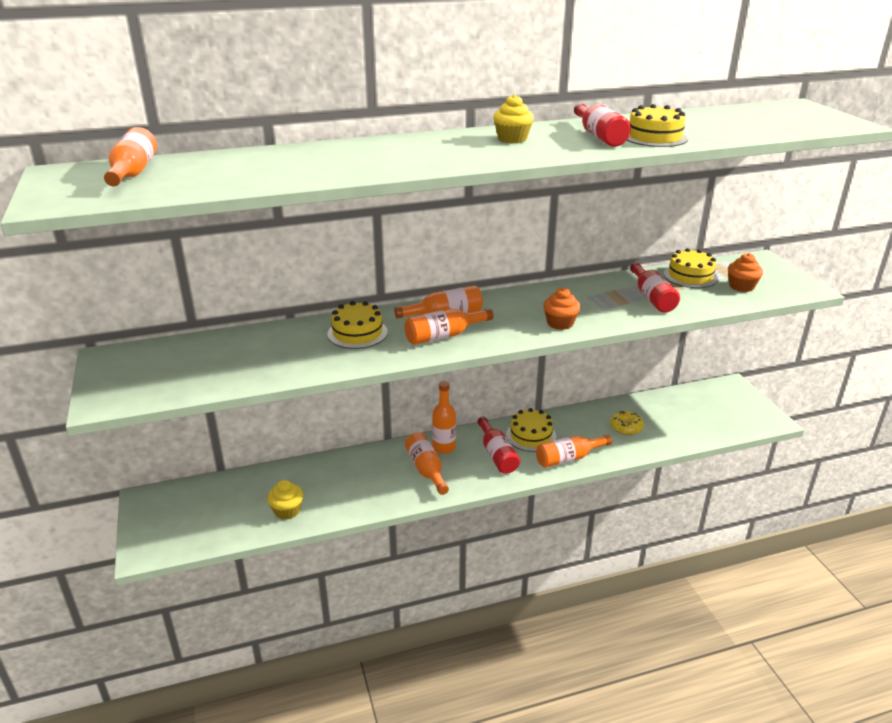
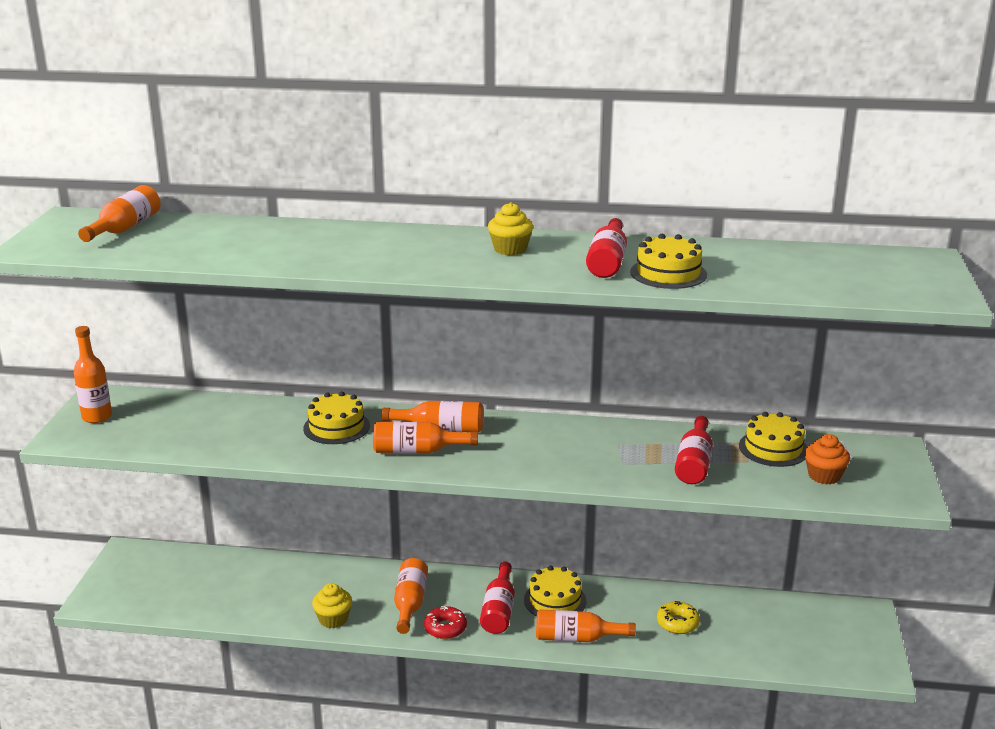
camera: 25 degrees right, 5 degrees down
yellow cupcake [267,480,303,519] -> yellow cupcake moved to [312,583,352,628]
orange bottle [432,381,456,454] -> orange bottle moved to [73,326,112,423]
orange cupcake [543,288,580,330] -> none
none -> red donut [424,606,467,639]

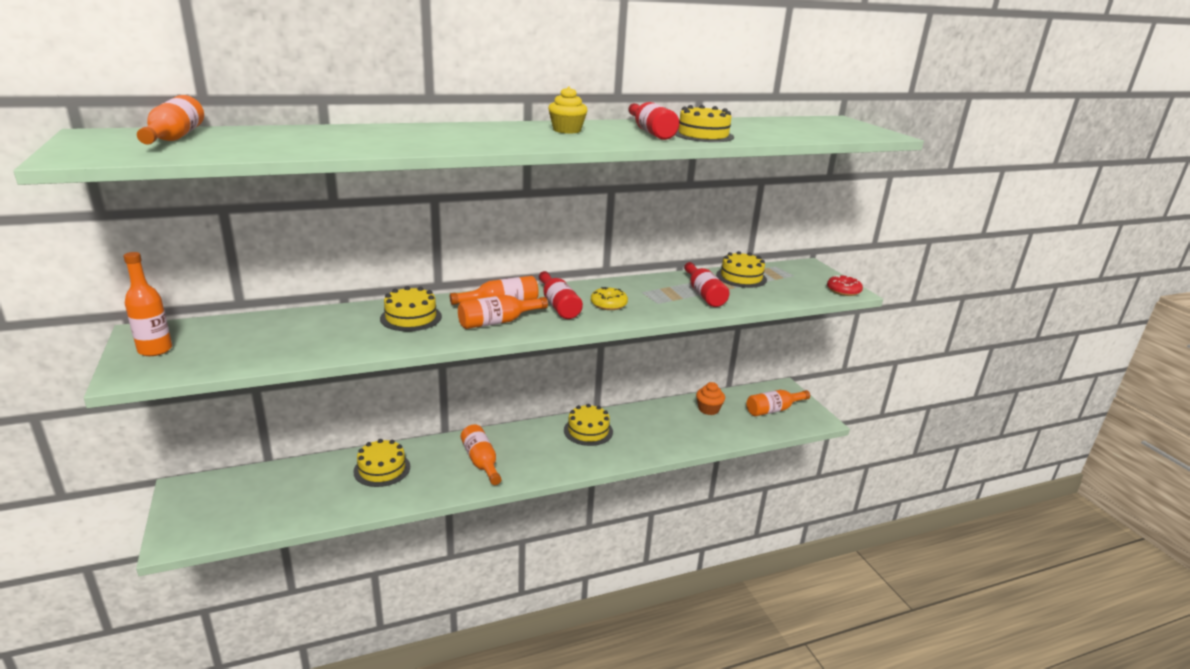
camera: 30 degrees left, 0 degrees up
yellow cupcake [312,583,352,628] -> none
red donut [424,606,467,639] -> red donut moved to [827,275,863,296]
red bottle [480,562,515,634] -> red bottle moved to [539,271,583,319]
orange bottle [536,609,636,642] -> orange bottle moved to [747,390,810,416]
yellow donut [657,601,700,634] -> yellow donut moved to [591,287,628,310]
orange cupcake [805,434,850,485] -> orange cupcake moved to [696,382,725,415]
none -> yellow cake [353,439,410,487]

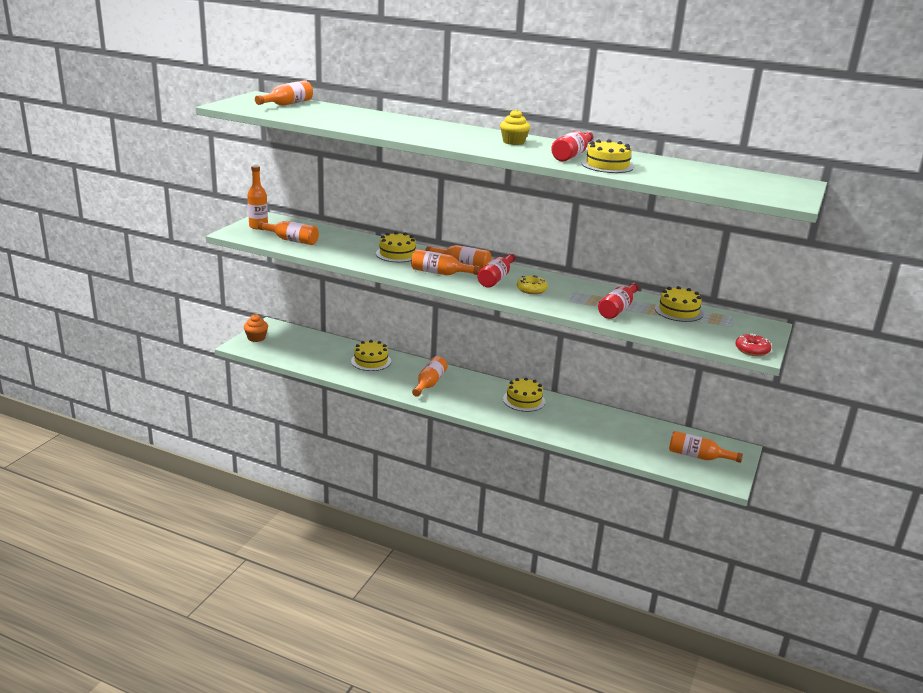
camera: 45 degrees right, 0 degrees up
orange cupcake [696,382,725,415] -> orange cupcake moved to [244,314,268,342]
none -> orange bottle [258,221,319,245]

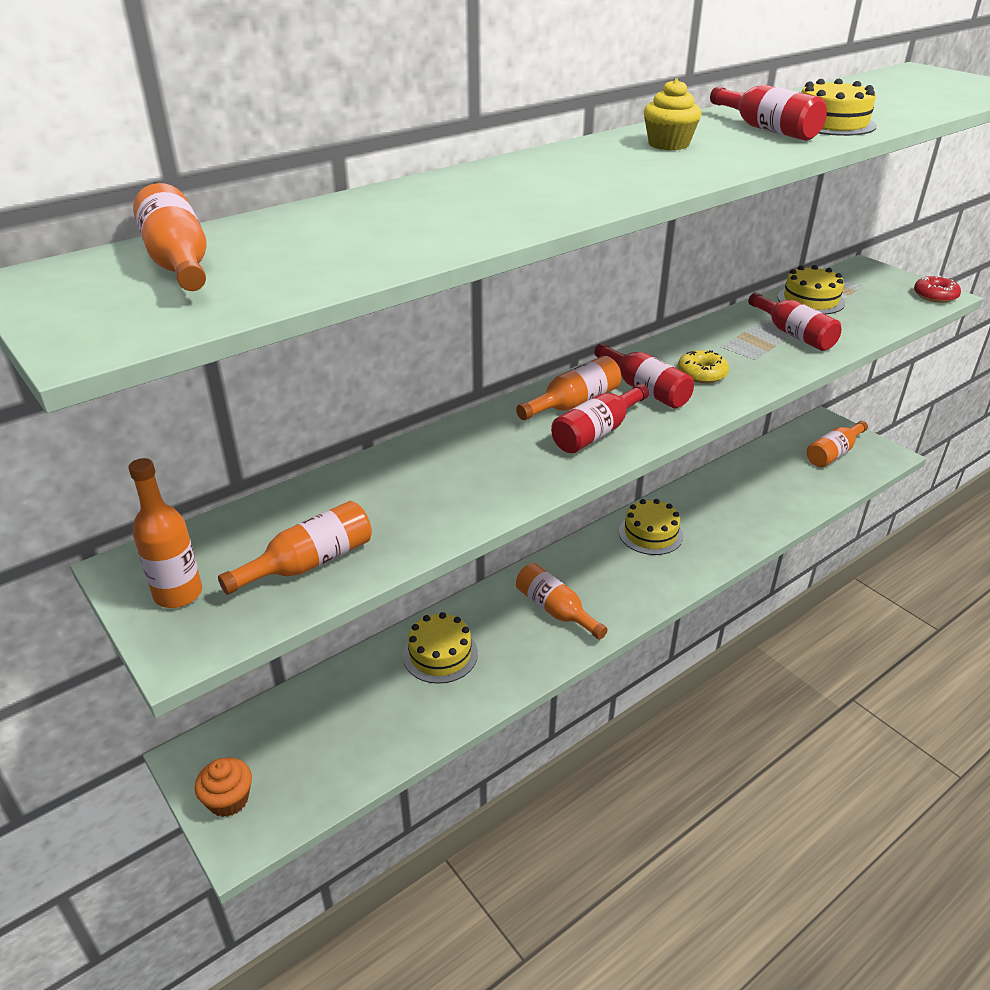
camera: 60 degrees left, 10 degrees up
yellow cake [376,232,416,262] -> none
orange bottle [411,249,480,275] -> red bottle [551,384,649,453]

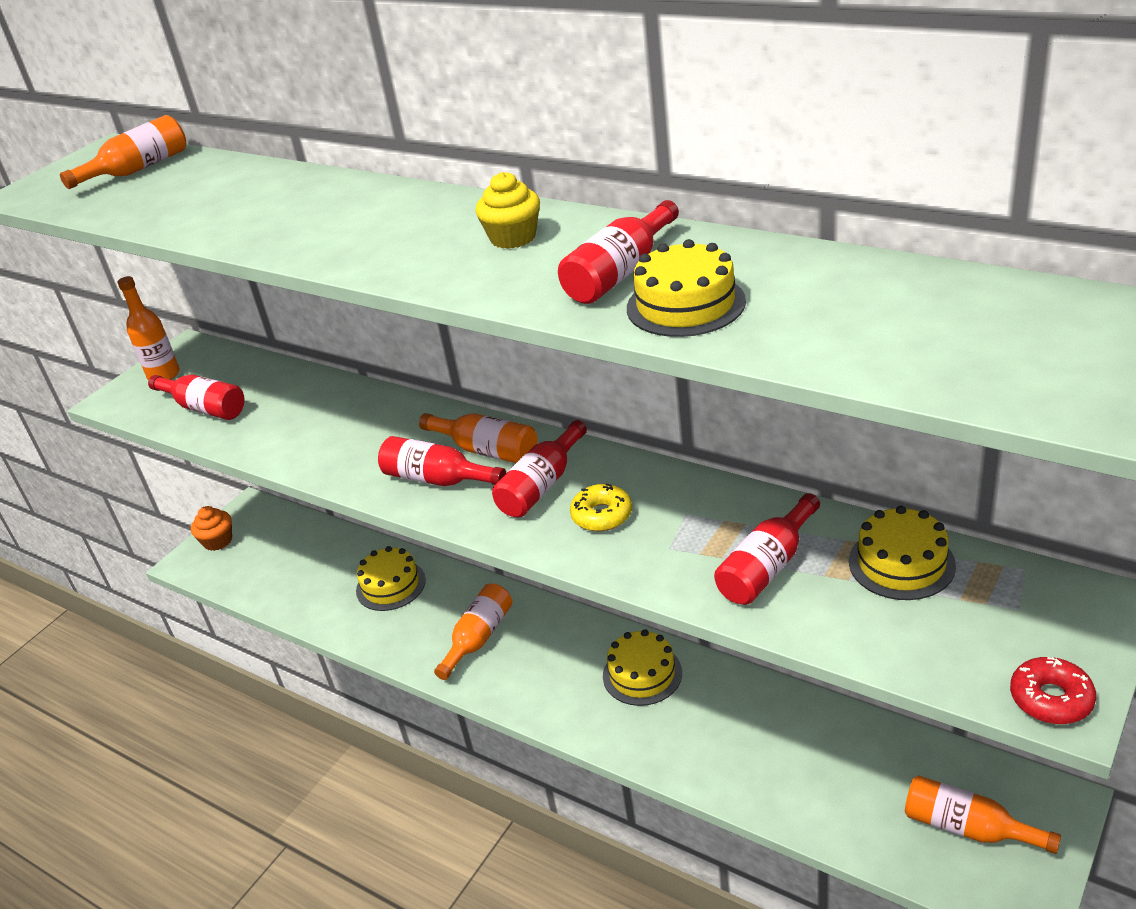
camera: 75 degrees right, 0 degrees up
orange bottle [218,501,372,595] -> red bottle [148,375,244,420]

